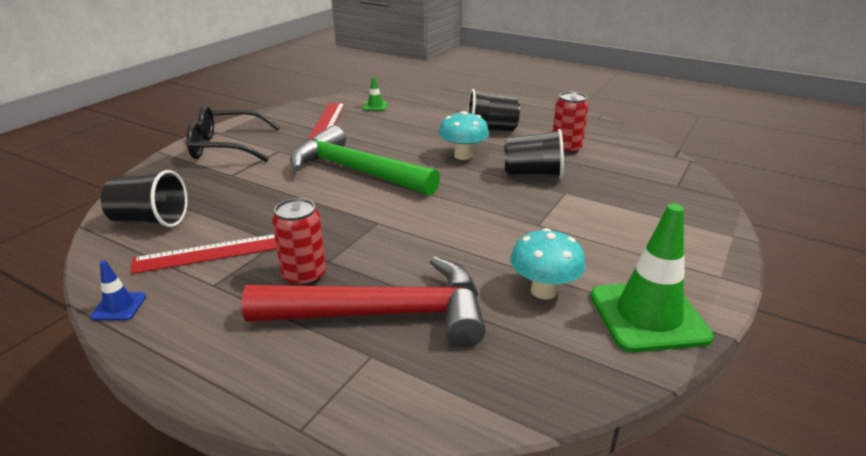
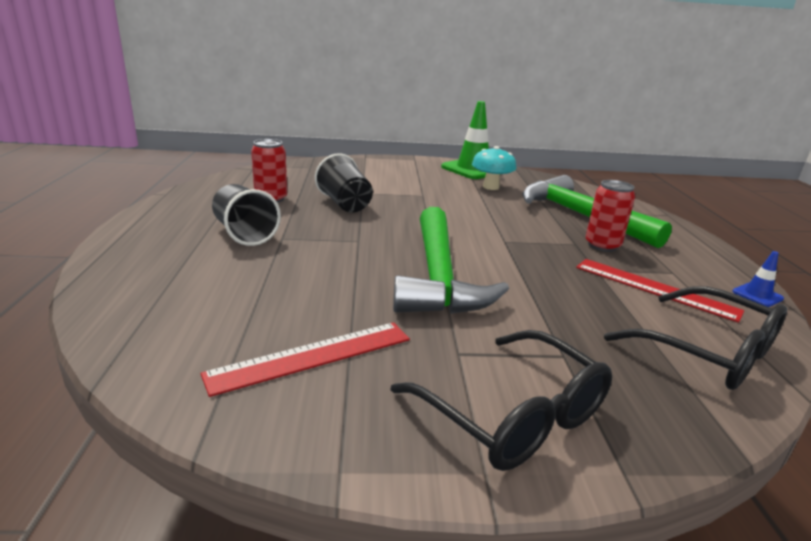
camera: 125 degrees left, 5 degrees down
black cup [100,170,188,227] -> black glasses [604,286,787,390]
red hammer [242,256,486,347] -> green hammer [522,175,672,248]
green traffic cone [363,76,388,111] -> none
turquoise mushroom [439,111,489,160] -> none

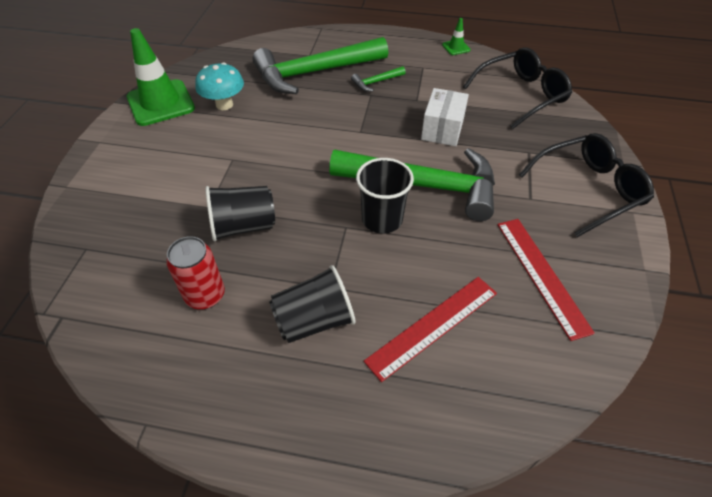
camera: 75 degrees left, 25 degrees up
red ruler [576,259,744,323] -> red ruler moved to [364,277,497,382]
red can [586,180,635,252] -> green hammer [351,66,406,92]
blue traffic cone [733,251,784,307] -> green traffic cone [442,18,471,55]
none -> black cup [356,158,414,233]
none -> white box [421,88,469,146]

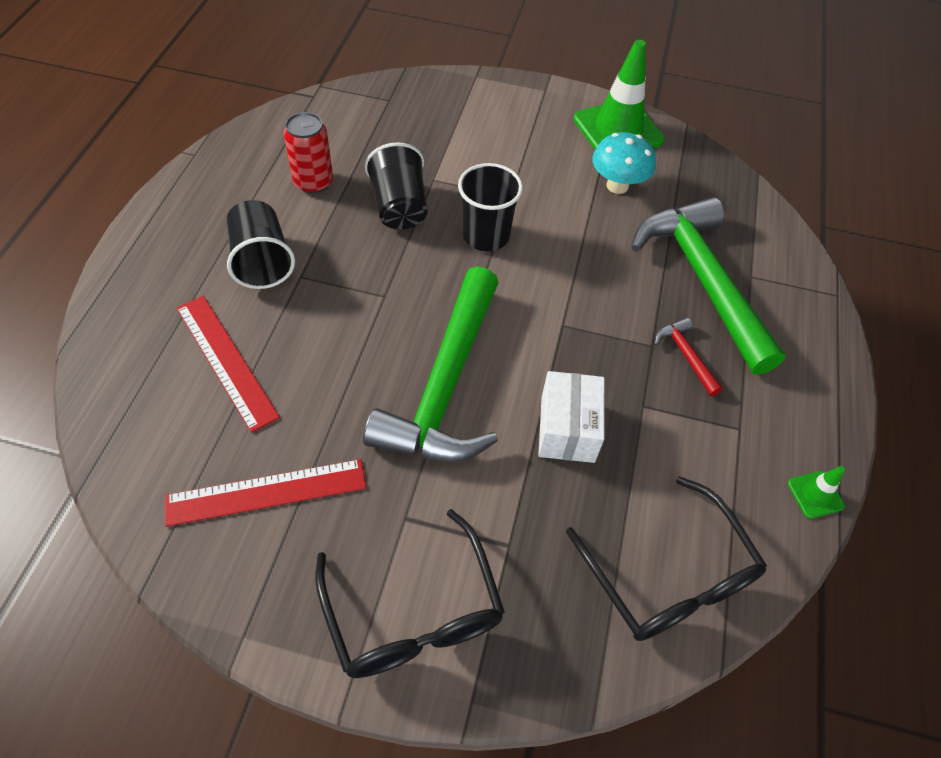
camera: 90 degrees right, 5 degrees up
green hammer [351,66,406,92] -> red hammer [654,317,723,396]
black cup [356,158,414,233] -> black cup moved to [458,163,523,251]
white box [421,88,469,146] -> white box turned 75 degrees clockwise [538,371,604,463]

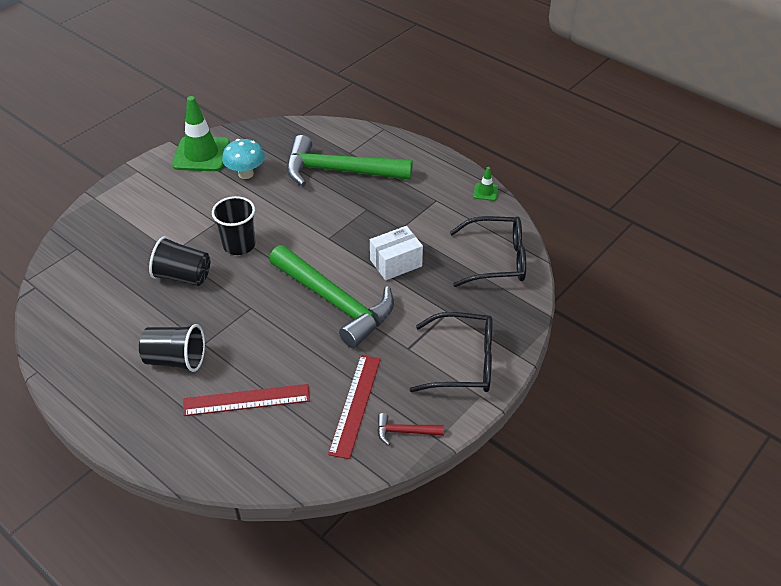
camera: 60 degrees left, 10 degrees down
red can [284,112,333,193] -> none
white box [538,371,604,463] -> white box turned 60 degrees counterclockwise [370,226,423,280]
red hammer [654,317,723,396] -> red hammer moved to [377,413,444,446]

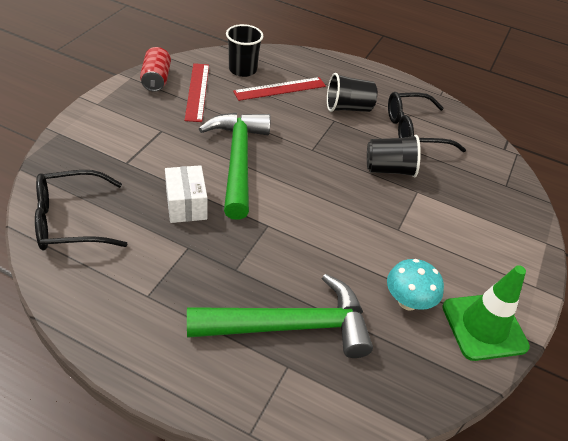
camera: 160 degrees right, 0 degrees up
black cup [212,196,255,255] -> black cup moved to [226,24,263,77]
green hammer [269,245,394,348] -> green hammer turned 60 degrees clockwise [199,113,271,220]
white box [370,226,423,280] -> white box turned 60 degrees counterclockwise [165,165,207,223]
red hammer [377,413,444,446] -> red can [140,47,171,92]
black glasses [409,312,493,392] -> black glasses moved to [388,92,466,152]
green traffic cone [473,167,498,201] -> none

